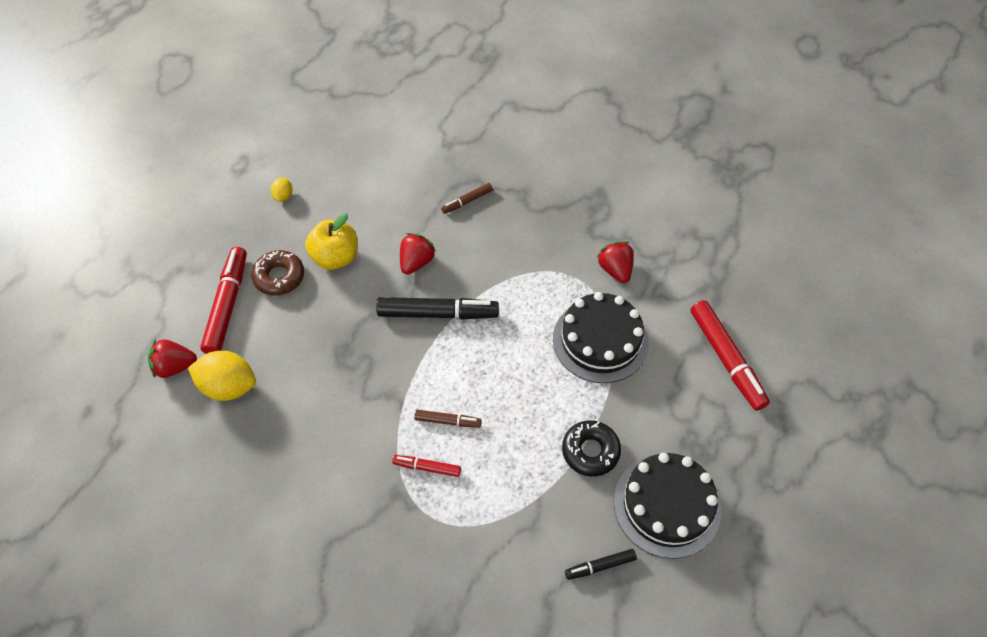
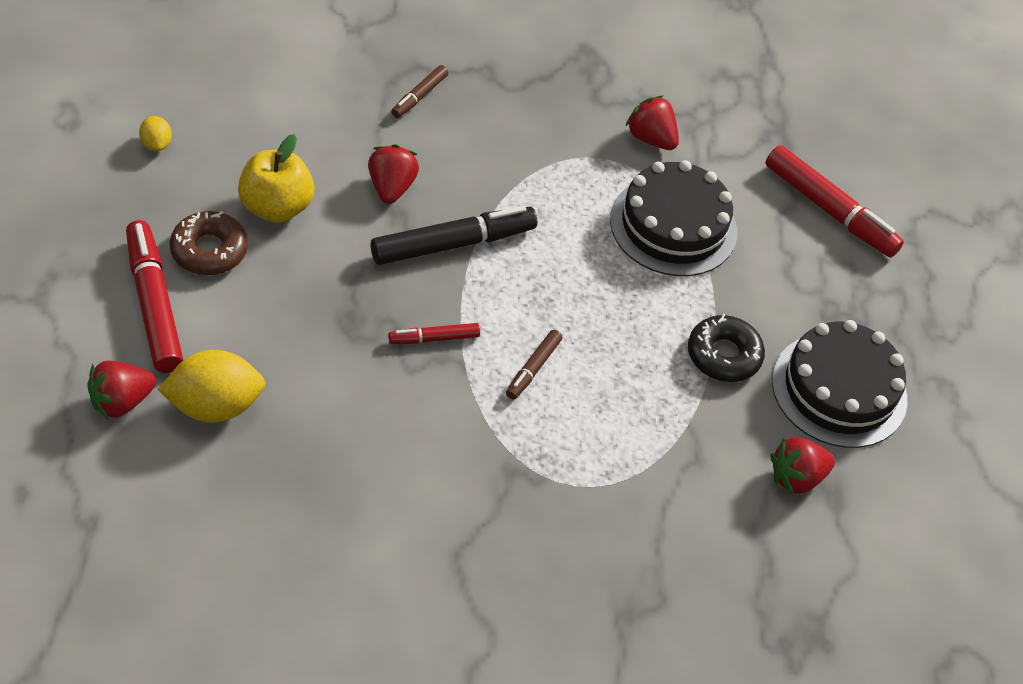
camera: 30 degrees left, 5 degrees down
red marker [392,455,461,477] -> red marker moved to [388,323,480,344]
brown marker [414,410,482,428] -> brown marker turned 135 degrees clockwise [506,330,562,400]
black marker [565,549,637,580] -> red strawberry [770,437,835,495]

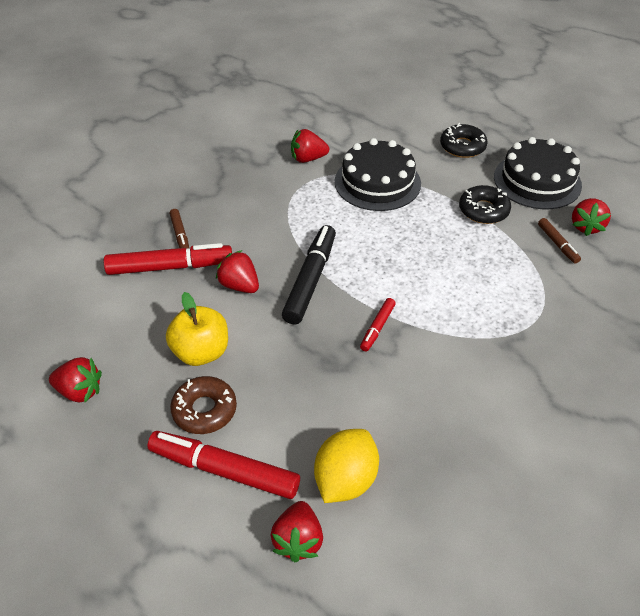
camera: 45 degrees left, 5 degrees down
yellow lemon [139,116,172,151] -> red strawberry [49,357,102,402]
brown marker [506,330,562,400] -> brown marker moved to [538,218,581,264]
red marker [765,145,904,258] -> red marker moved to [104,243,232,275]
none -> black donut [440,123,488,158]

